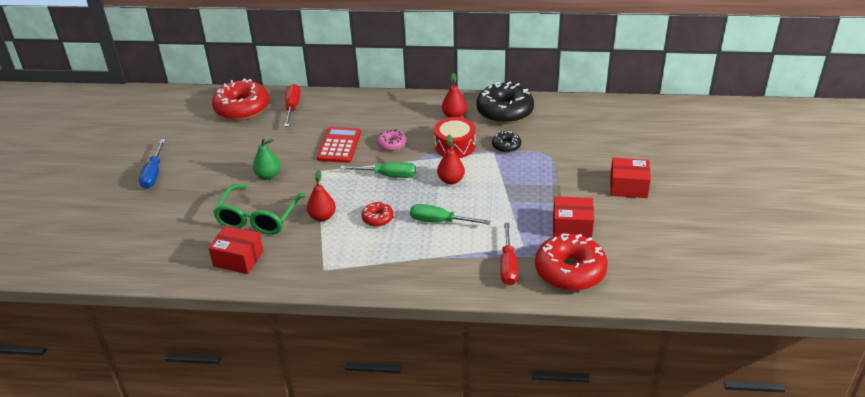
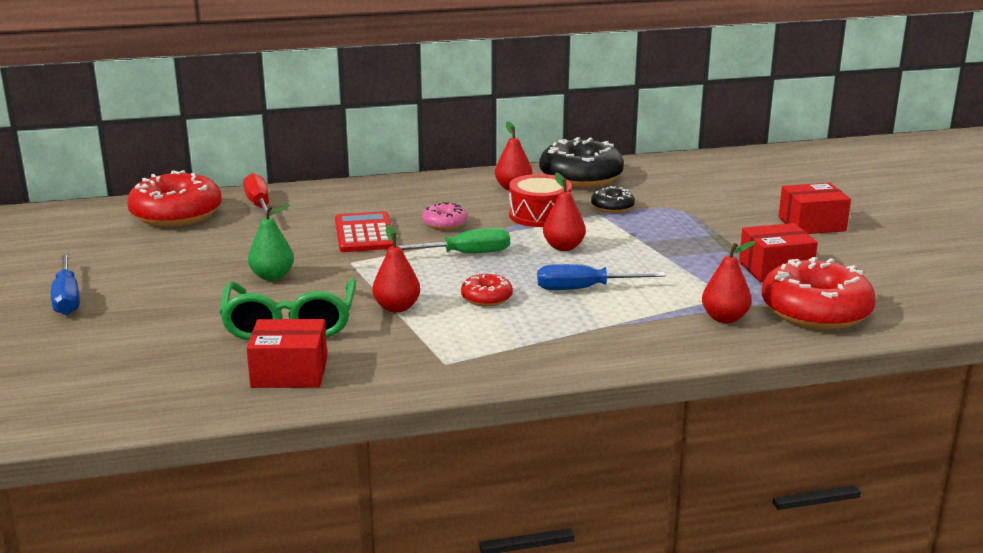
camera: 20 degrees left, 15 degrees down
green screwdriver [410,204,490,225] -> blue screwdriver [537,264,666,290]
red screwdriver [501,223,518,286] -> red pear [702,241,756,323]

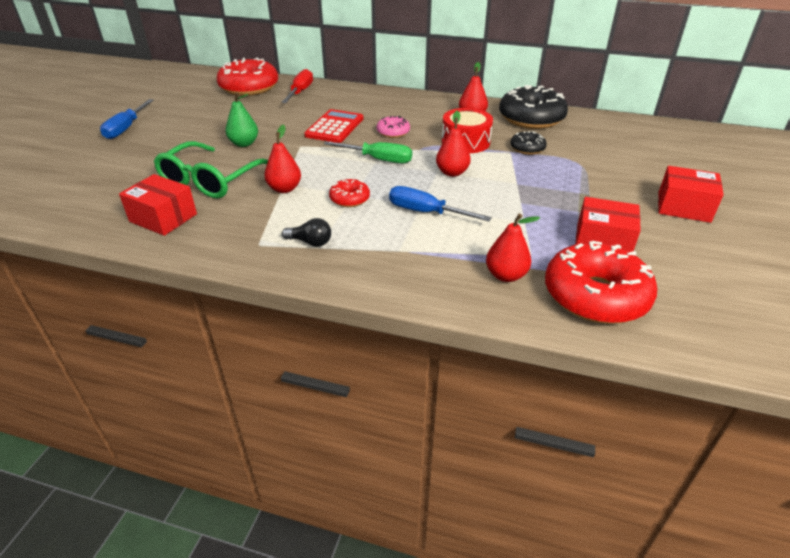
camera: 30 degrees right, 15 degrees up
none -> black light bulb [282,218,331,247]

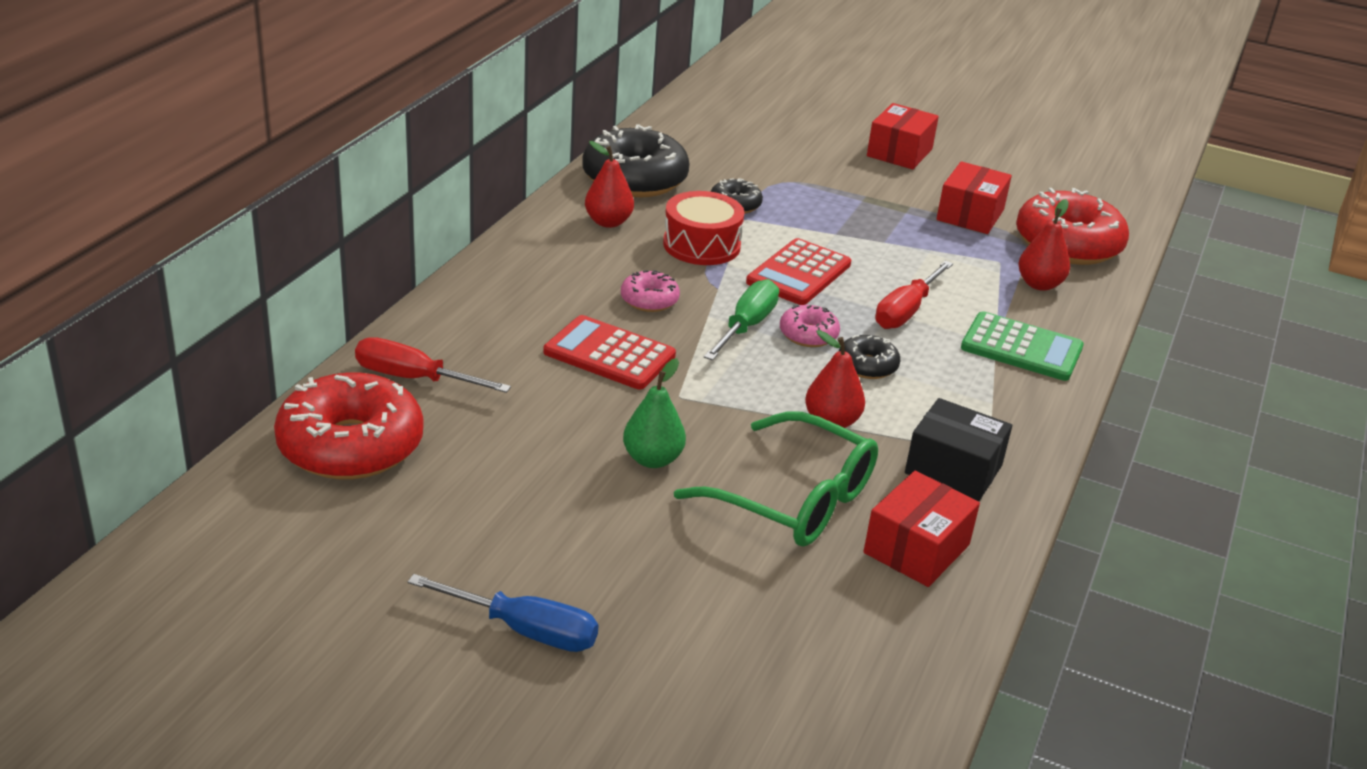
camera: 85 degrees left, 5 degrees down
black light bulb [282,218,331,247] -> none
red donut [329,179,370,207] -> black donut [839,335,900,379]
blue screwdriver [389,186,492,221] -> red screwdriver [875,261,953,329]
red pear [436,111,471,177] -> red calculator [746,238,851,305]
none -> pink donut [780,305,840,347]
none -> black box [905,398,1012,501]
none -> green calculator [961,311,1084,381]

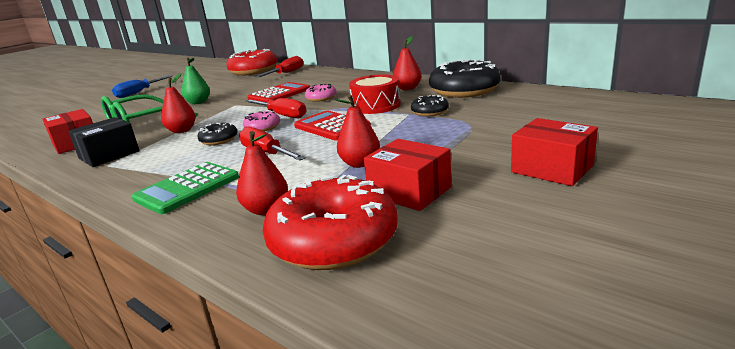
camera: 110 degrees right, 10 degrees down
green screwdriver [704,279,779,360] -> red screwdriver [245,98,306,119]
none -> red pear [335,95,380,168]

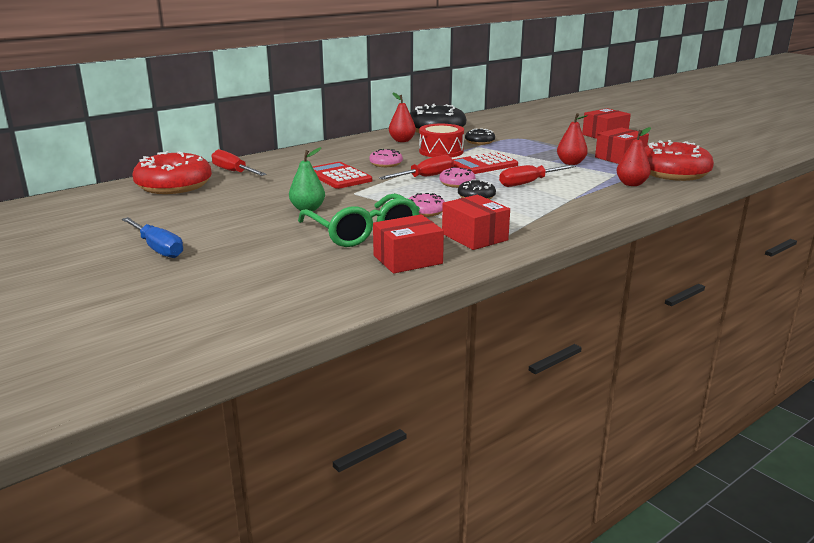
camera: 80 degrees left, 0 degrees up
black box [68,117,140,167] -> red box [442,195,510,250]
green calculator [132,162,239,214] -> none
red pear [161,73,196,133] -> pink donut [409,193,445,217]

